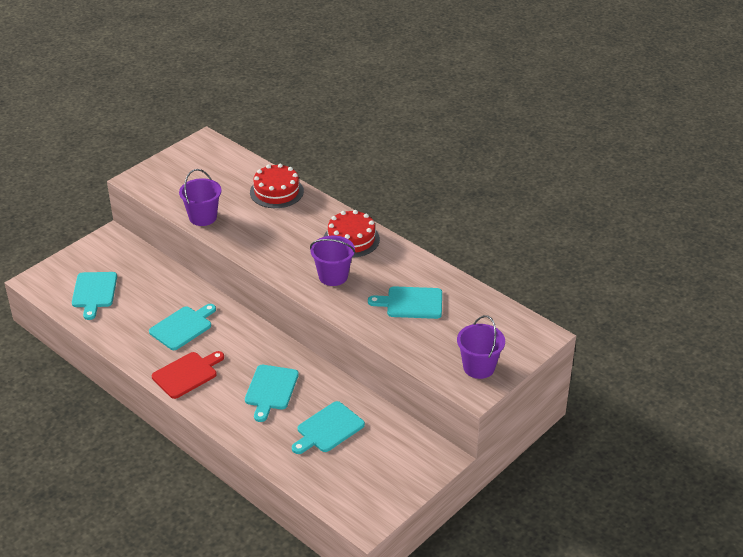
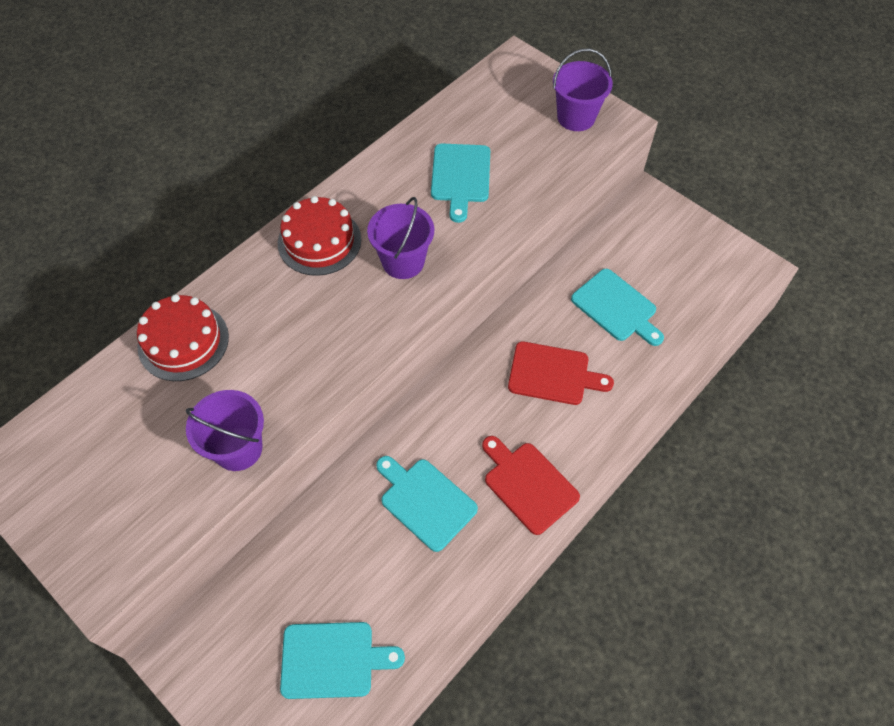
camera: 90 degrees left, 20 degrees up
turquoise cutting board [245,365,299,422] -> red cutting board [508,342,614,405]

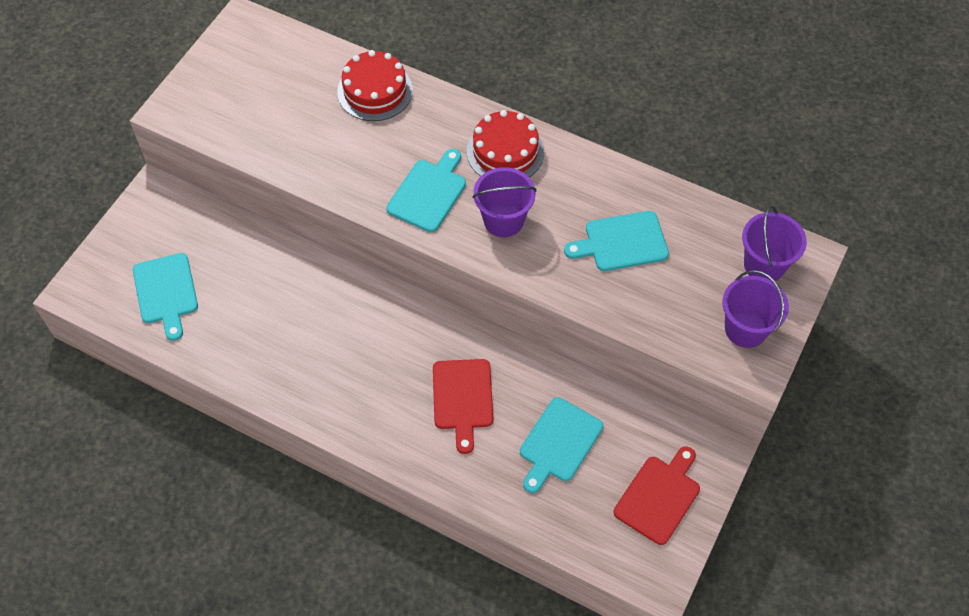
camera: 75 degrees right, 0 degrees up
purple bucket [186,390,264,471] -> purple bucket moved to [742,206,807,281]
turquoise cutting board [376,456,478,552] -> turquoise cutting board moved to [386,149,466,232]
red cutting board [482,436,580,535] -> red cutting board moved to [614,446,700,545]

